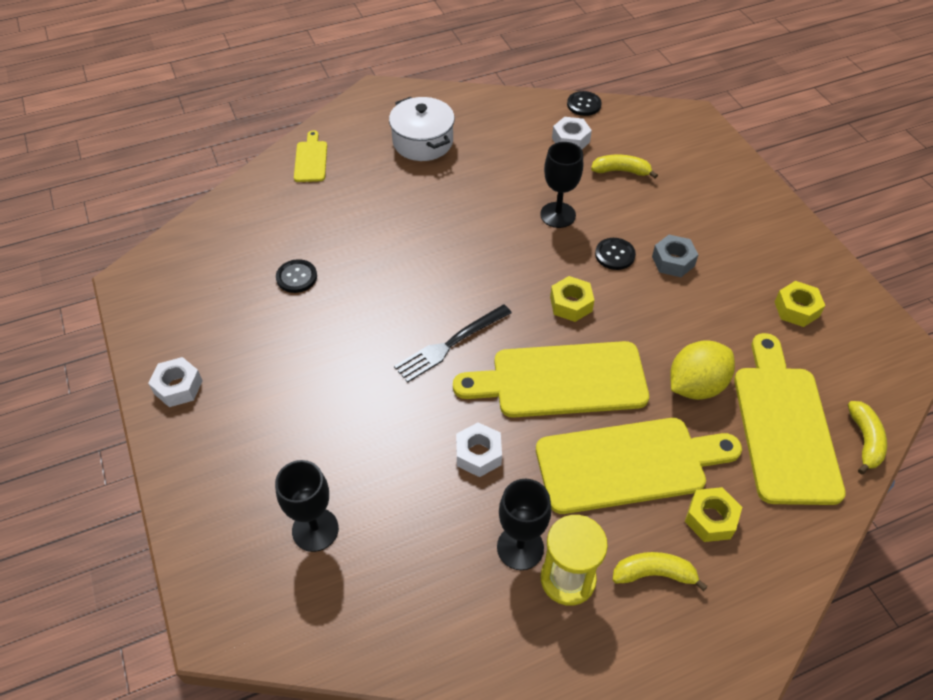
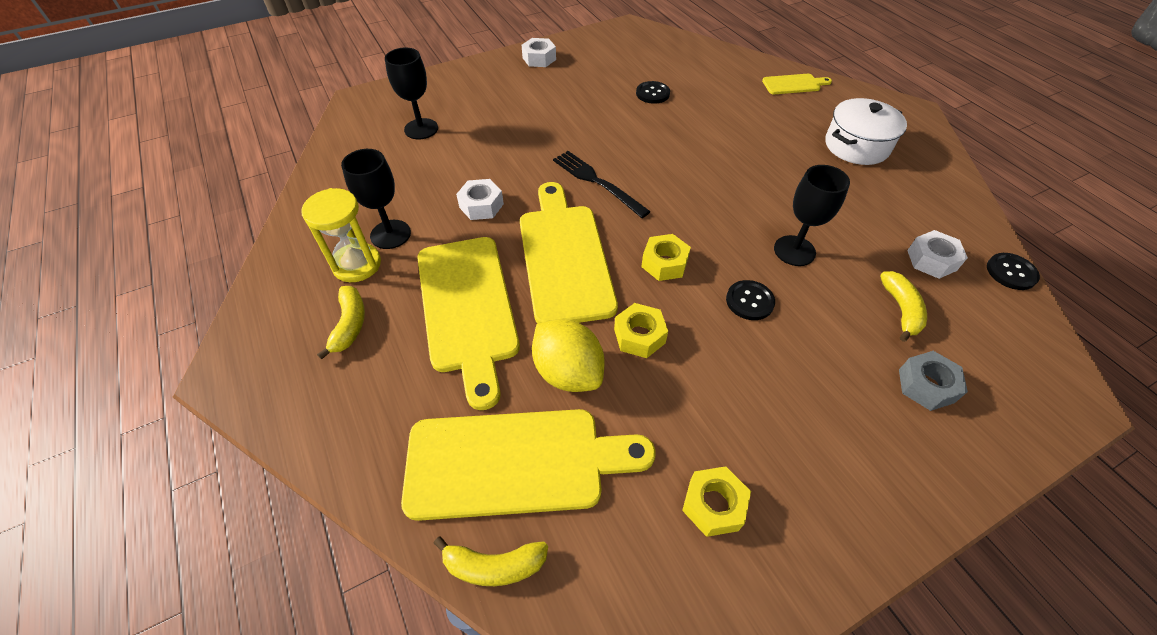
camera: 85 degrees right, 0 degrees up
grey nut [652,235,699,277] -> grey nut moved to [899,351,968,411]
yellow nut [685,487,742,542] -> yellow nut moved to [614,303,668,358]

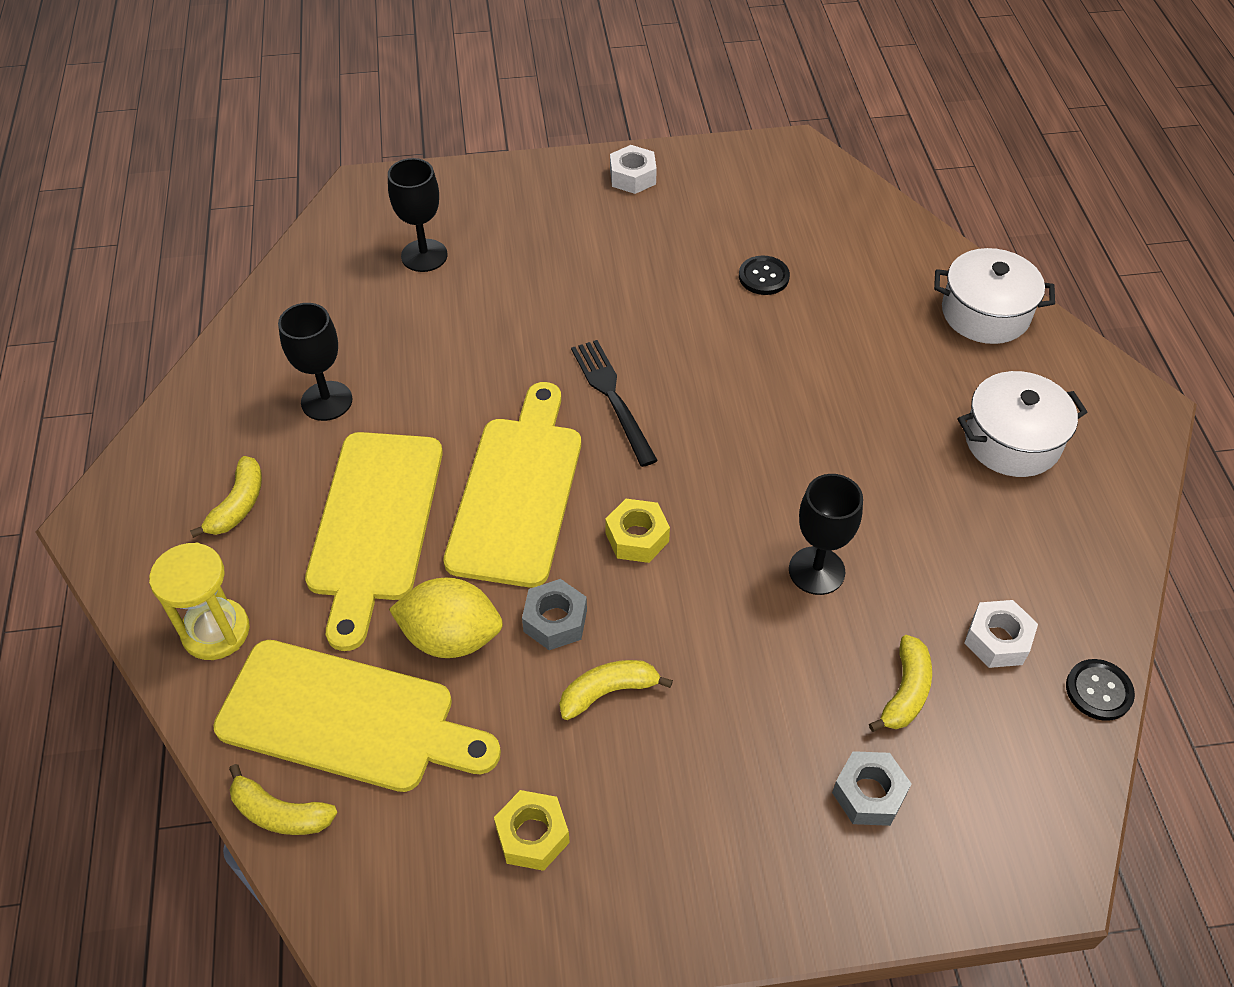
camera: 20 degrees right, 0 degrees up
yellow hourglass [301,188,381,282] -> yellow hourglass moved to [149,542,250,660]
white nut [456,179,504,220] -> none
yellow lemon [532,319,605,392] -> yellow lemon turned 60 degrees counterclockwise [389,578,503,658]
yellow nut [614,303,668,358] -> grey nut [522,579,587,650]
black button [726,280,775,320] -> none
yellow cutting board [762,74,832,94] -> white pot [934,248,1055,344]
none -> yellow banana [559,660,673,720]

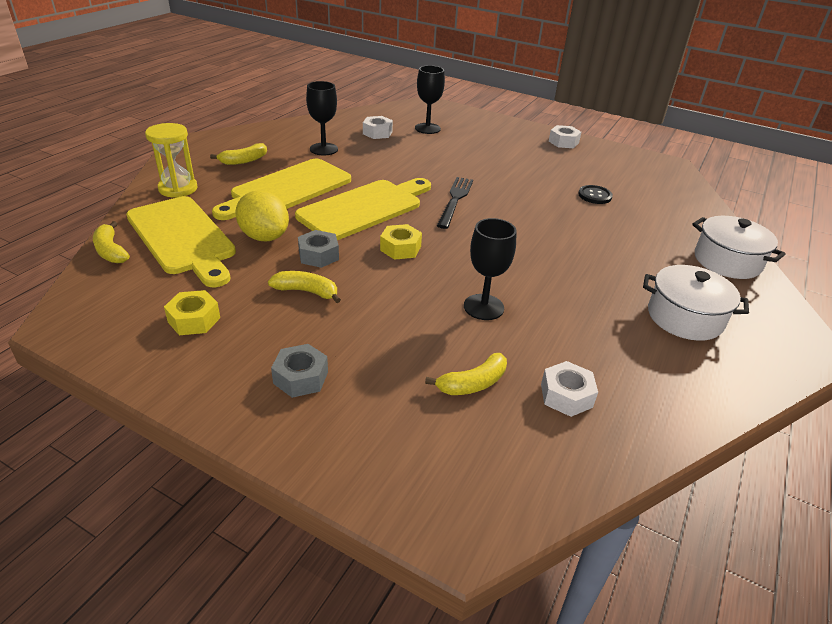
camera: 35 degrees right, 15 degrees down
grey nut [832,751,912,826] -> grey nut moved to [271,344,328,398]
black button [1066,659,1135,721] -> none
none -> white nut [363,116,393,139]

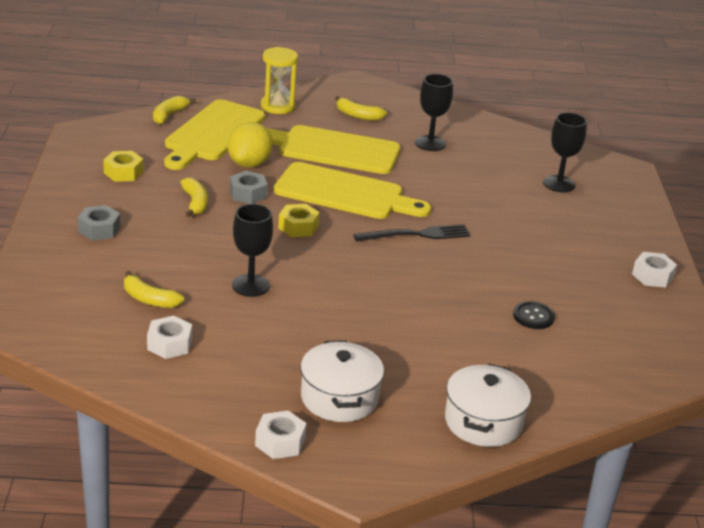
camera: 60 degrees right, 5 degrees down
white nut [363,116,393,139] -> white nut moved to [255,411,307,459]

